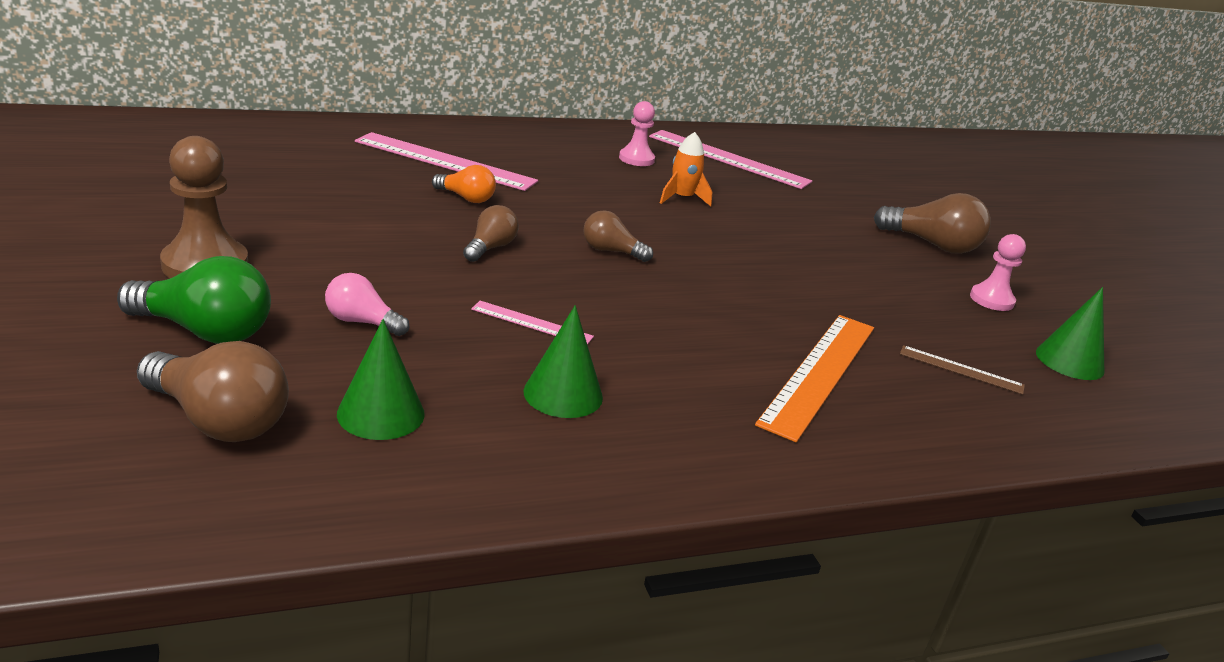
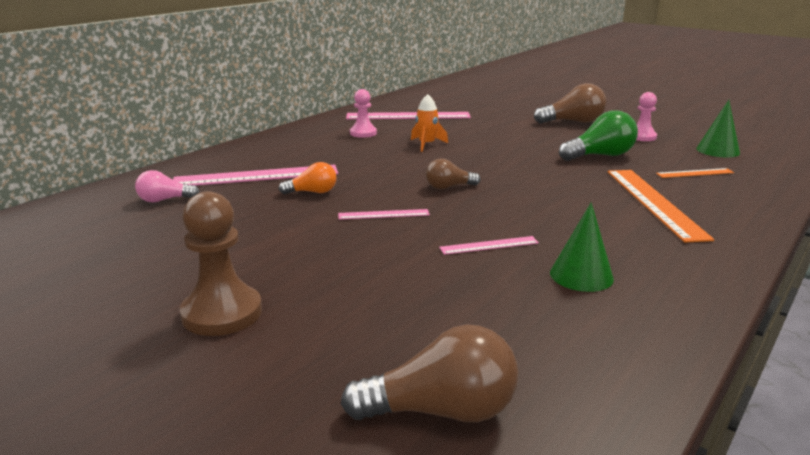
camera: 30 degrees left, 5 degrees down
green light bulb [117,256,271,344] -> green light bulb moved to [559,110,638,161]
pink light bulb [325,273,410,336] -> pink light bulb moved to [135,170,200,203]
green cone [337,319,425,440] -> none
brown light bulb [463,205,519,262] -> pink ruler [338,209,430,220]
brown ruler [900,345,1025,394] -> orange ruler [656,168,734,178]

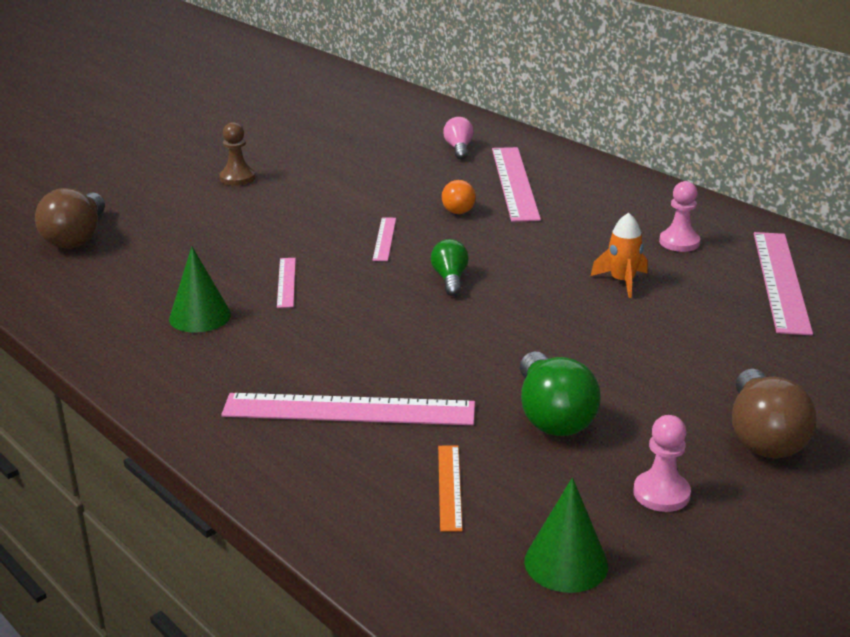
camera: 100 degrees right, 5 degrees up
brown pawn [180,191,262,336] -> brown pawn [219,122,255,186], size x0.63
brown light bulb [426,159,481,189] -> green light bulb [431,239,469,296]
orange ruler [608,170,714,243] -> pink ruler [221,393,475,425]

